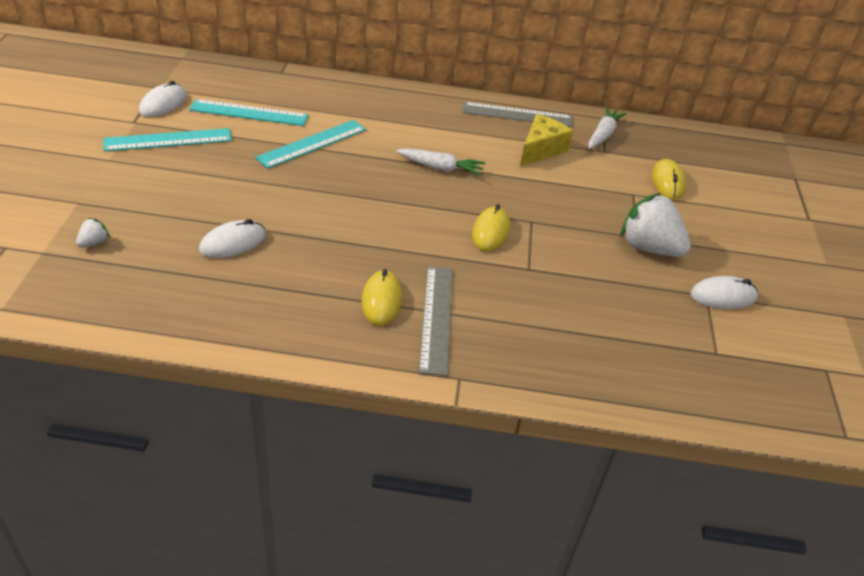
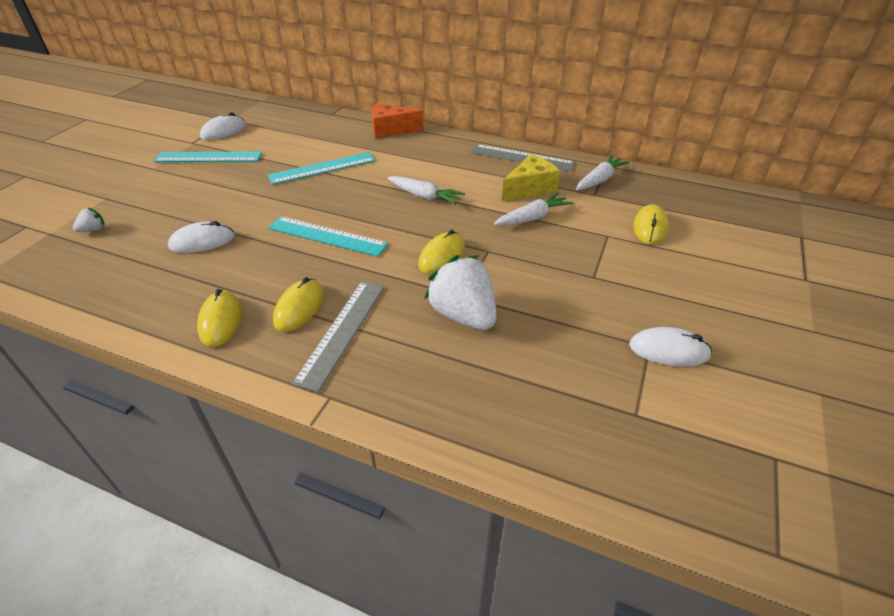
camera: 20 degrees right, 0 degrees up
turquoise ruler [189,99,308,126] -> turquoise ruler moved to [268,216,388,257]
white strawberry [620,193,691,257] -> white strawberry moved to [424,255,497,330]
none -> yellow mouse [197,289,242,347]
none -> orange cheese [372,103,424,139]
none -> white carrot [494,193,573,225]

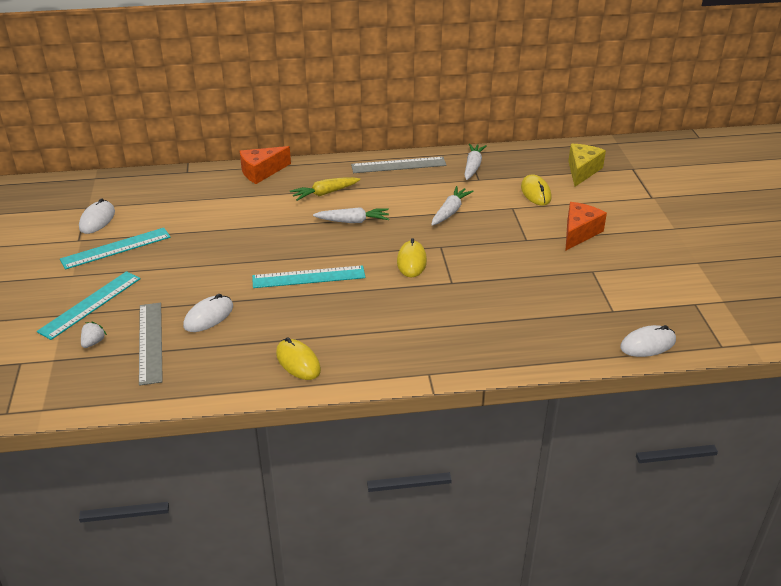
camera: 30 degrees left, 5 degrees down
turquoise ruler [268,152,376,185] -> turquoise ruler moved to [37,271,140,340]
yellow mouse [273,277,324,332] -> none
grey ruler [292,281,384,392] -> grey ruler moved to [139,303,163,386]
white strawberry [424,255,497,330] -> none
yellow cheese [502,154,560,201] -> yellow cheese moved to [568,144,606,187]
white mouse [629,327,712,367] -> white mouse moved to [620,325,676,357]
none -> yellow carrot [290,177,360,201]
none -> orange cheese [565,202,607,251]

